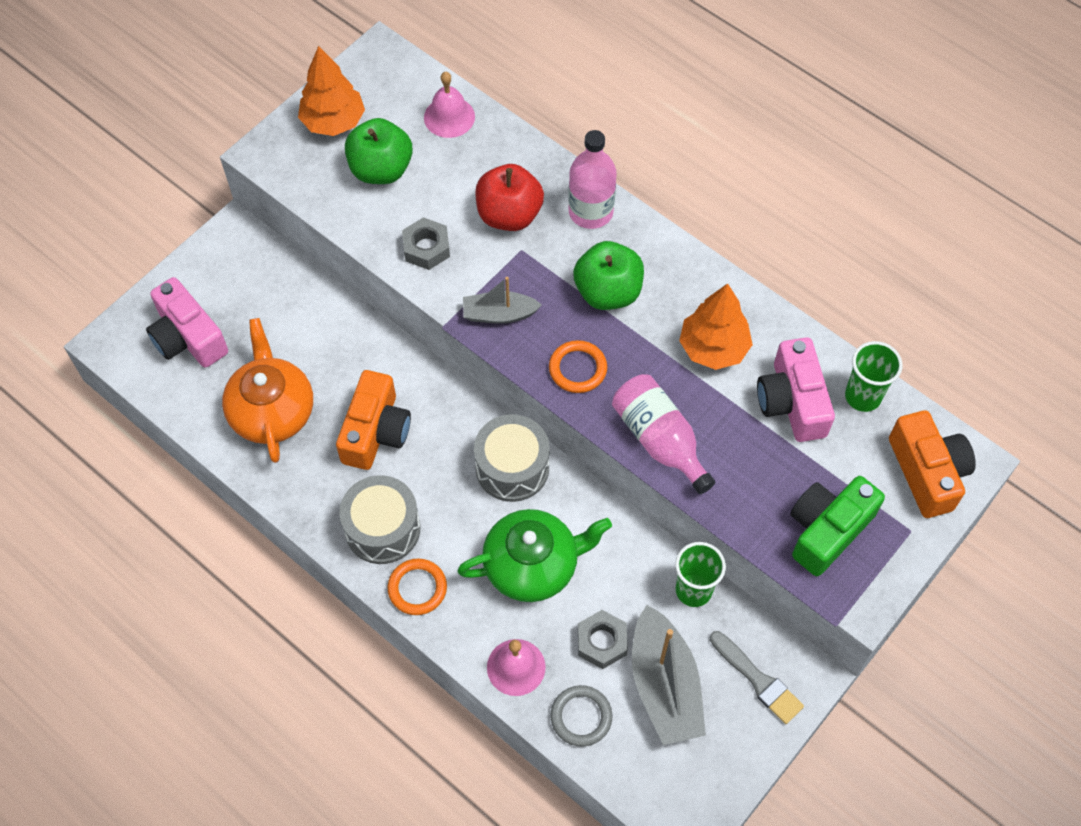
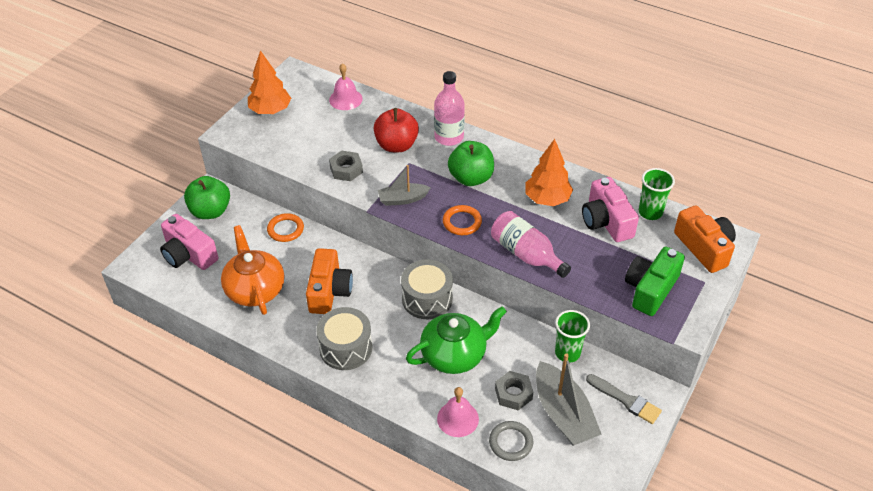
camera: 10 degrees left, 15 degrees down
green apple [345,118,413,184] -> green apple moved to [184,176,230,219]
orange ring [388,559,447,615] -> orange ring moved to [267,213,304,242]

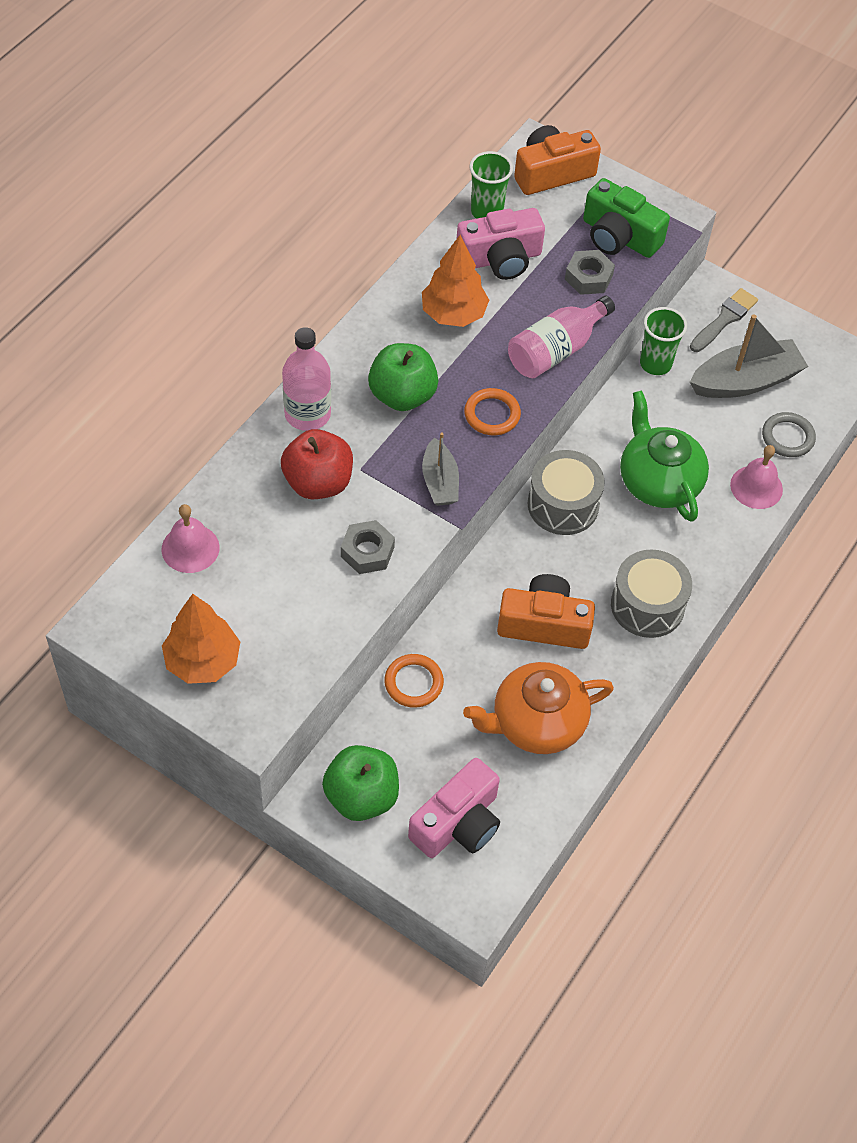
camera: 90 degrees left, 10 degrees up
grey nut [495,371,533,411] -> grey nut moved to [565,250,615,295]

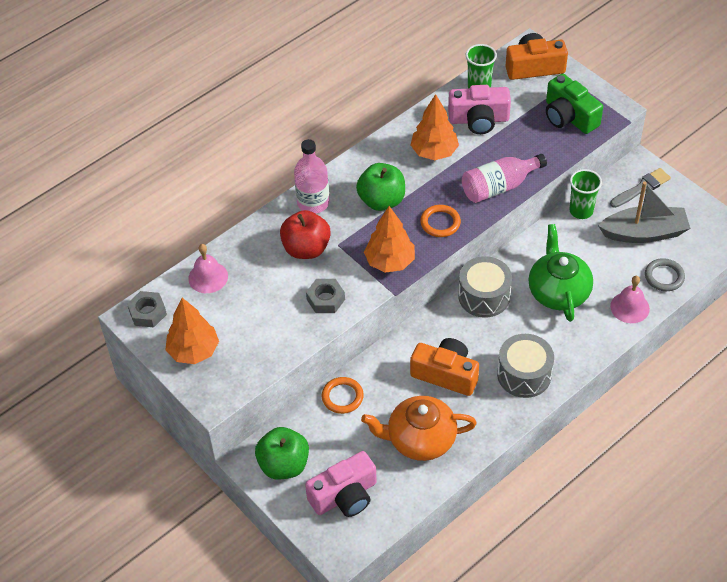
camera: 20 degrees right, 5 degrees down
grey boat [422,432,459,506] -> orange tree [364,206,415,273]
grey nut [565,250,615,295] -> grey nut moved to [127,291,167,327]

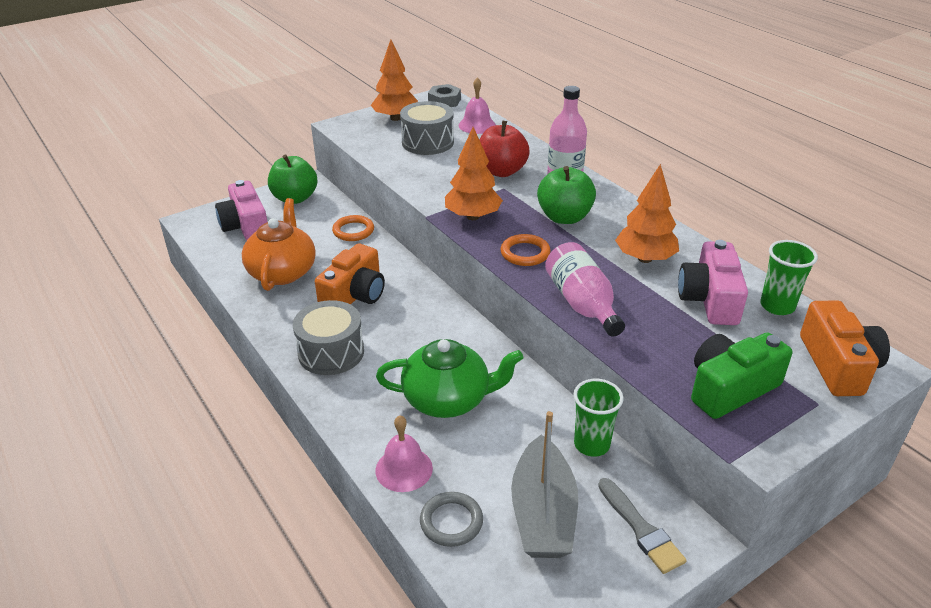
camera: 95 degrees right, 15 degrees down
grey nut [306,279,345,313] -> none
grey drum [458,256,512,318] -> grey drum moved to [400,101,454,155]

